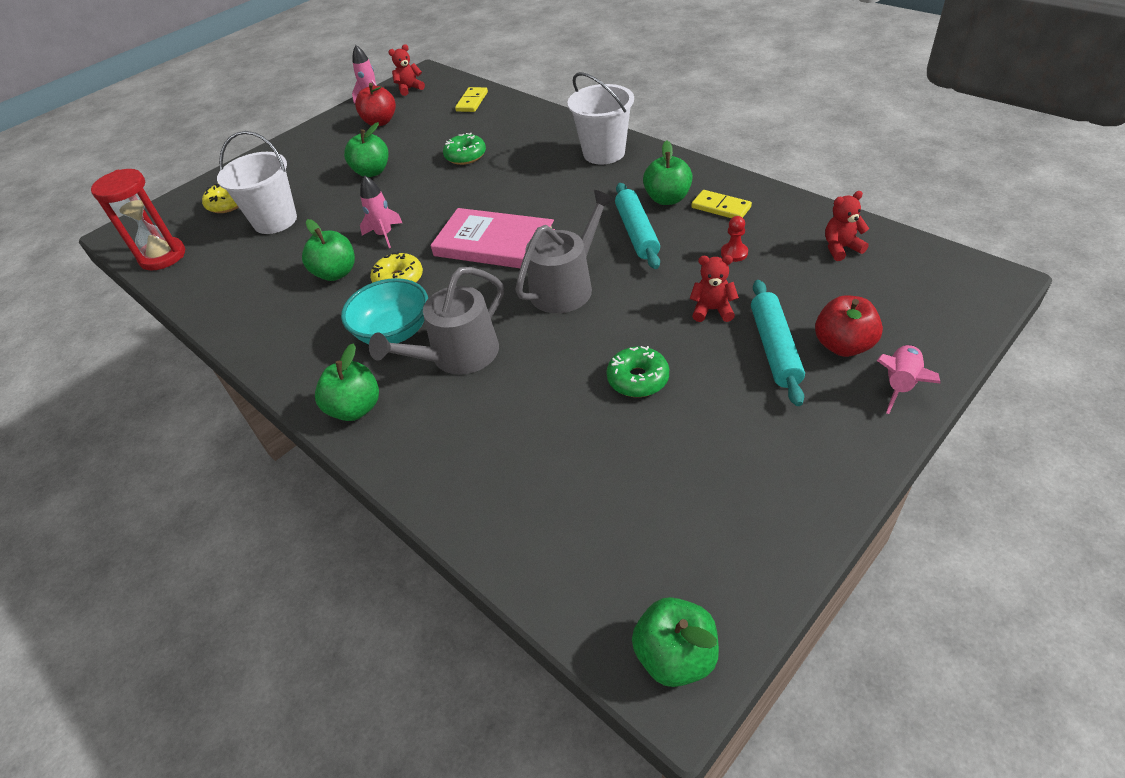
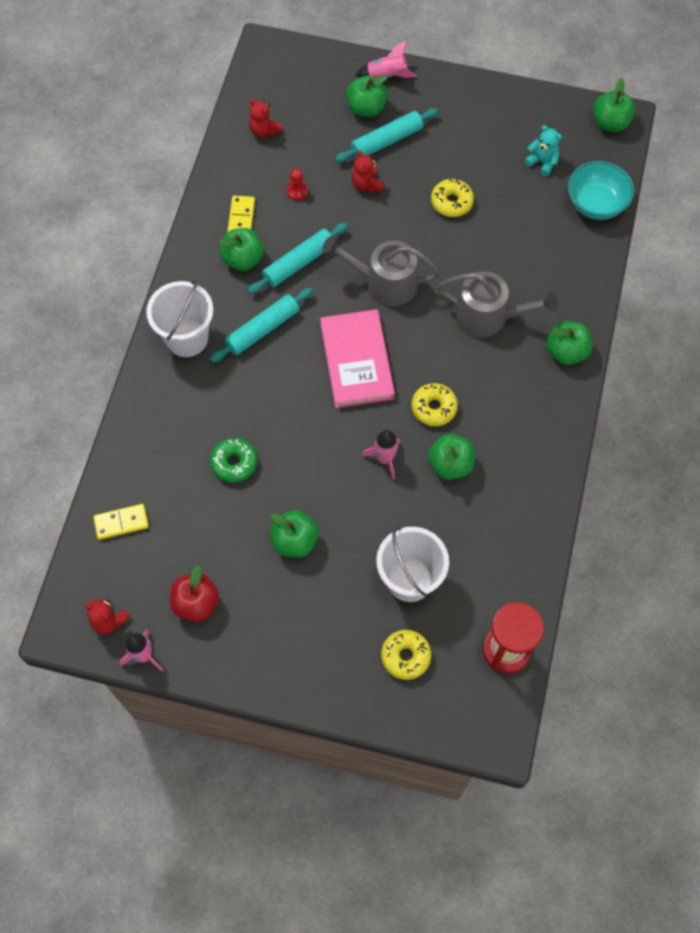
camera: 125 degrees left, 20 degrees up
turquoise bowl [341,278,428,344] -> turquoise bowl moved to [568,161,634,220]
green donut [606,346,669,397] -> yellow donut [431,179,474,217]
red apple [815,295,883,357] -> green apple [347,75,388,117]
none -> turquoise rolling pin [210,288,313,363]
none -> turquoise teddy bear [524,125,562,176]

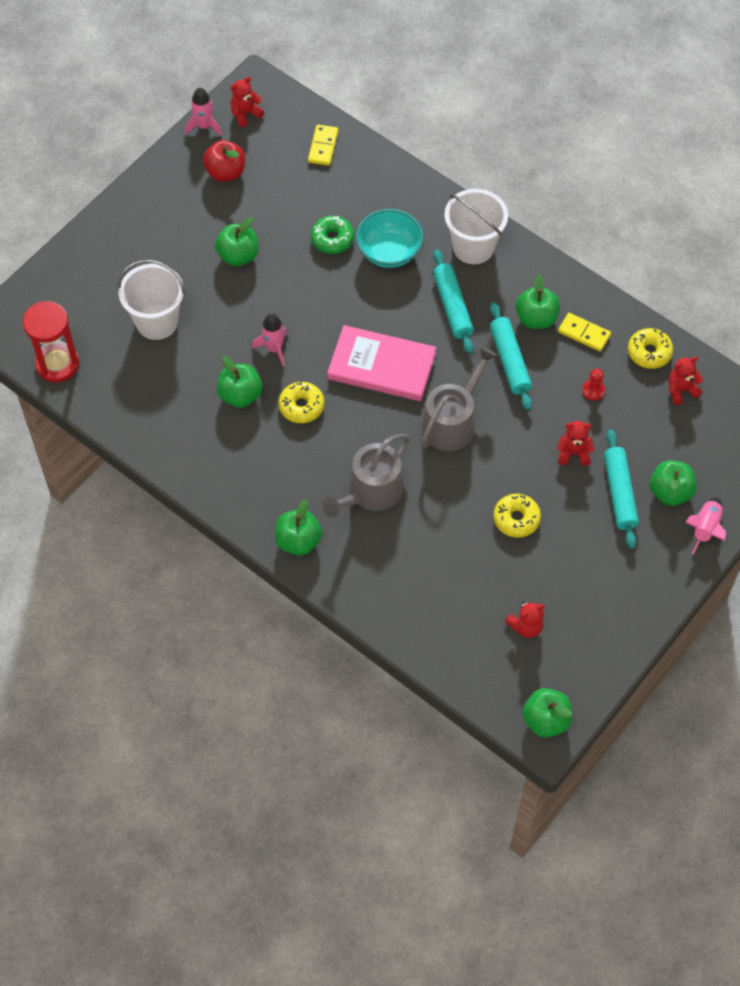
camera: 115 degrees right, 5 degrees down
yellow donut [381,630,431,680] -> yellow donut moved to [628,328,673,369]
turquoise teddy bear [524,125,562,176] -> red teddy bear [505,601,545,638]
turquoise bowl [568,161,634,220] -> turquoise bowl moved to [356,209,424,268]

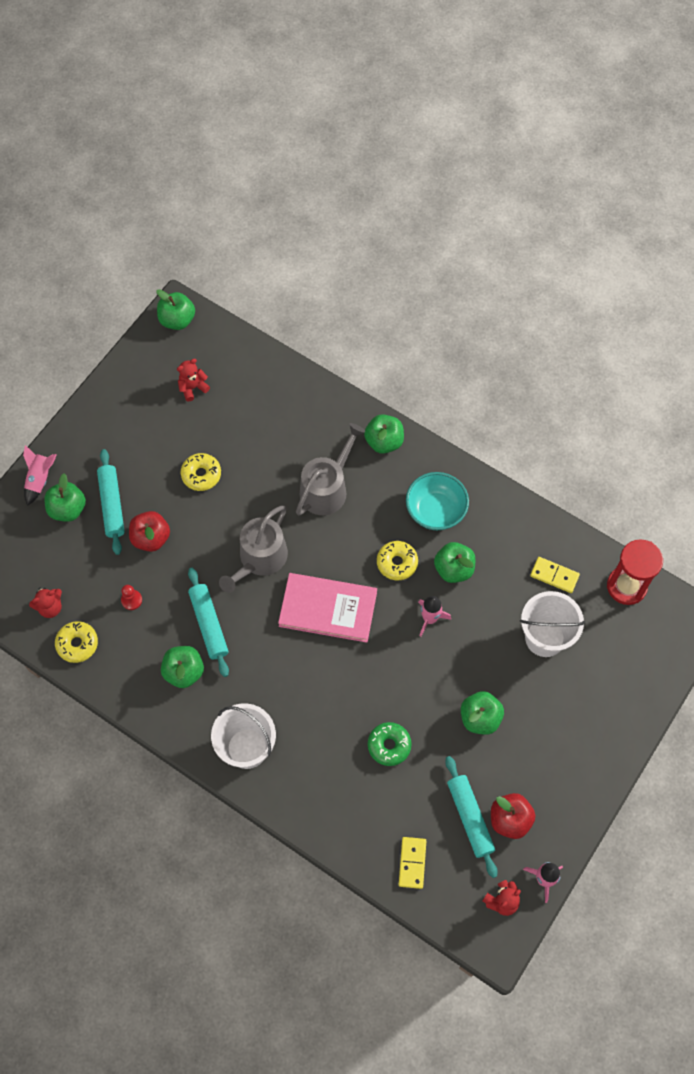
camera: 175 degrees right, 5 degrees up
turquoise bowl [356,209,424,268] -> turquoise bowl moved to [406,472,469,530]
turquoise rolling pin [433,249,474,354] -> turquoise rolling pin moved to [445,756,498,878]
red teddy bear [557,421,595,466] -> red apple [129,511,170,552]
yellow domino [558,313,611,351] -> yellow domino moved to [530,557,580,593]

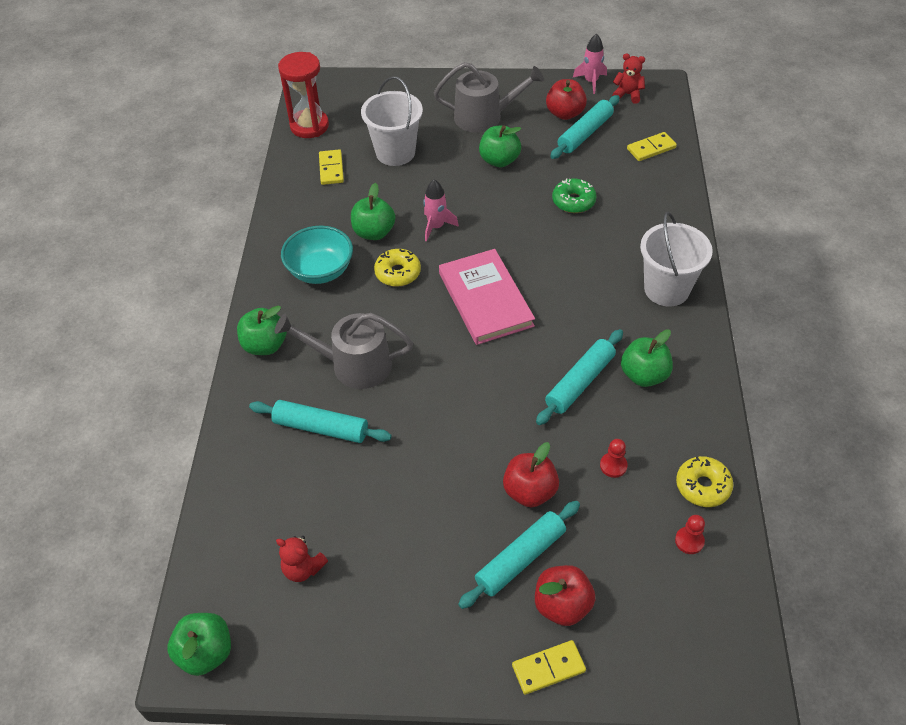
camera: 120 degrees left, 15 degrees down
pink rocket [23,445,57,506] -> yellow domino [512,640,586,695]
red teddy bear [29,587,62,618] -> red pawn [675,515,705,554]
green apple [44,473,86,522] -> red apple [535,565,595,626]
yellow donut [181,453,221,491] -> none
grey watering can [219,506,288,593] -> grey watering can moved to [434,62,544,133]
none -> turquoise rolling pin [249,400,392,443]

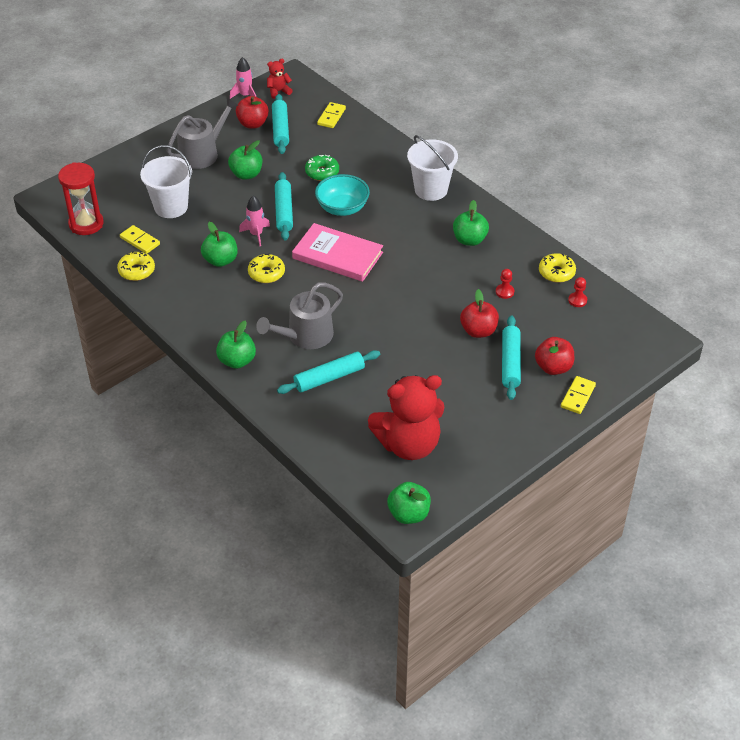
camera: 45 degrees left, 5 degrees down
red teddy bear [276,536,328,582] -> red teddy bear [368,375,444,460], size x2.32
turquoise bowl [281,226,353,284] -> turquoise bowl moved to [315,174,370,216]
turquoise rolling pin [536,329,623,425] -> turquoise rolling pin moved to [275,172,293,240]
none -> yellow donut [117,251,155,281]

